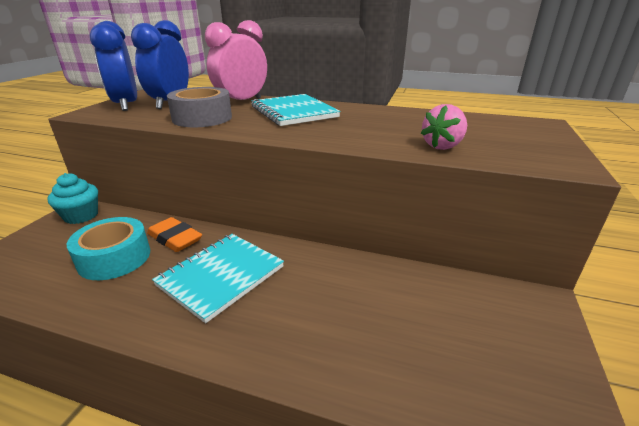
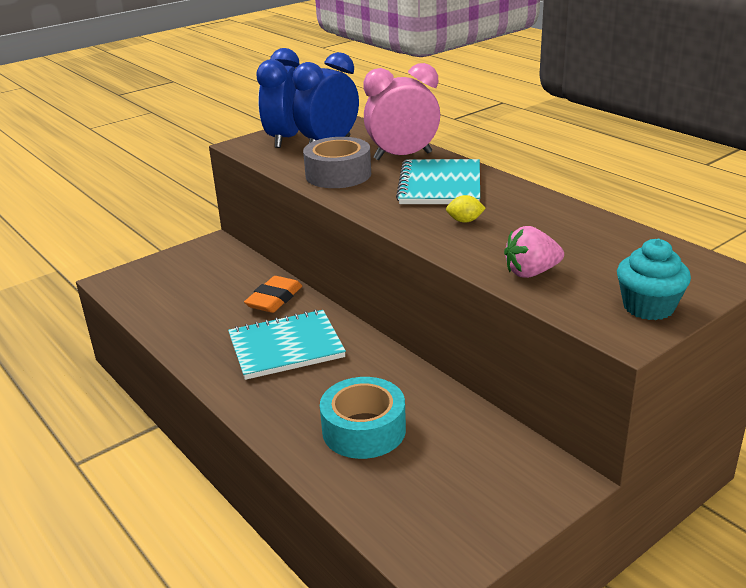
camera: 35 degrees right, 0 degrees up
turquoise cupcake [47,173,98,224] -> turquoise cupcake moved to [617,239,691,320]
turquoise tape [67,217,150,280] -> turquoise tape moved to [320,377,406,459]
orange eraser [147,217,202,252] -> orange eraser turned 45 degrees clockwise [244,276,302,313]
none -> yellow lemon [446,195,486,223]

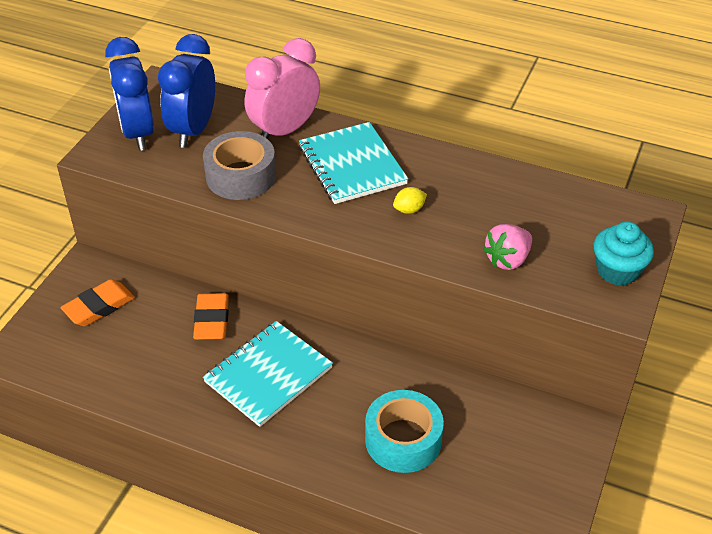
camera: 30 degrees left, 15 degrees up
none -> orange eraser [60,279,135,326]

